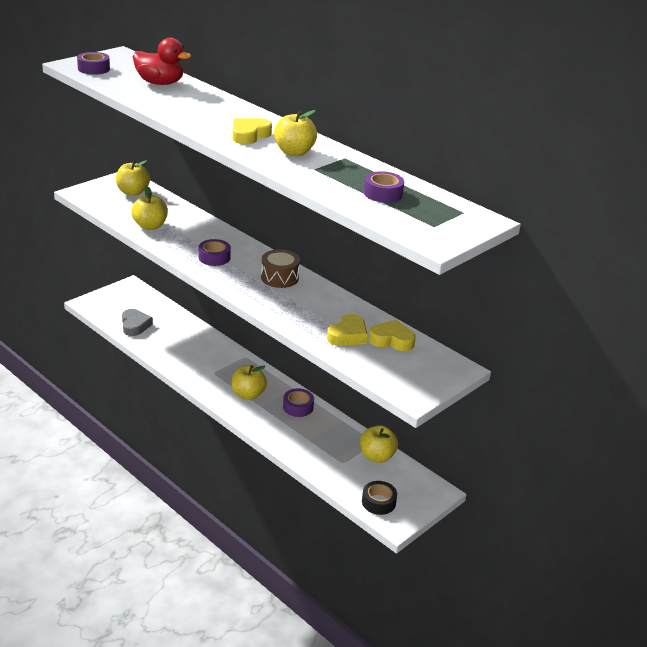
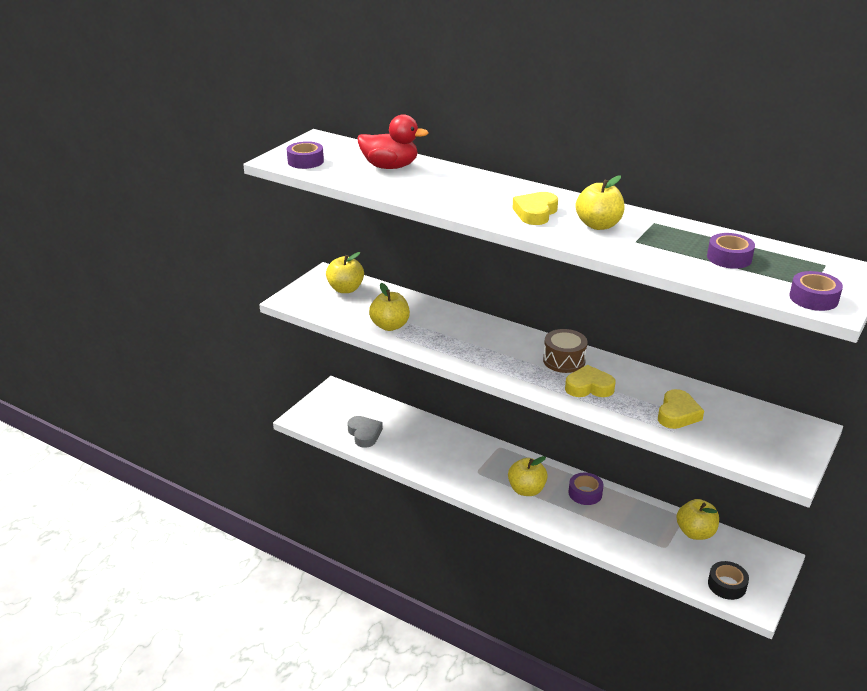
camera: 10 degrees left, 0 degrees up
purple tape [199,239,231,266] -> purple tape moved to [789,271,843,311]
yellow heart [369,320,416,351] -> yellow heart moved to [565,365,616,397]

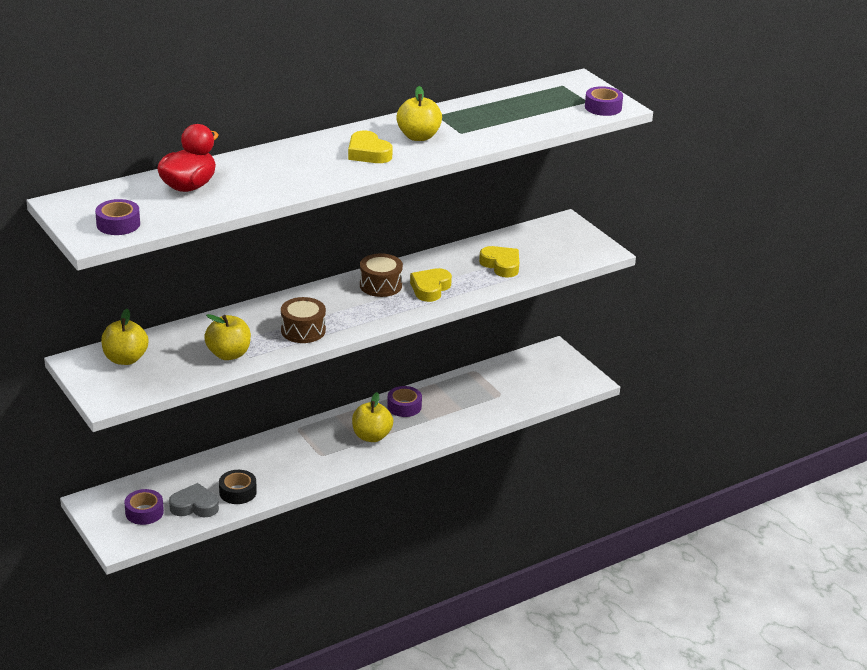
camera: 65 degrees left, 0 degrees up
yellow apple [676,499,719,540] -> none
purple tape [707,233,755,269] -> purple tape moved to [125,489,164,525]
black tape [708,561,749,600] -> black tape moved to [219,470,257,504]
none -> brown drum [281,297,326,343]

